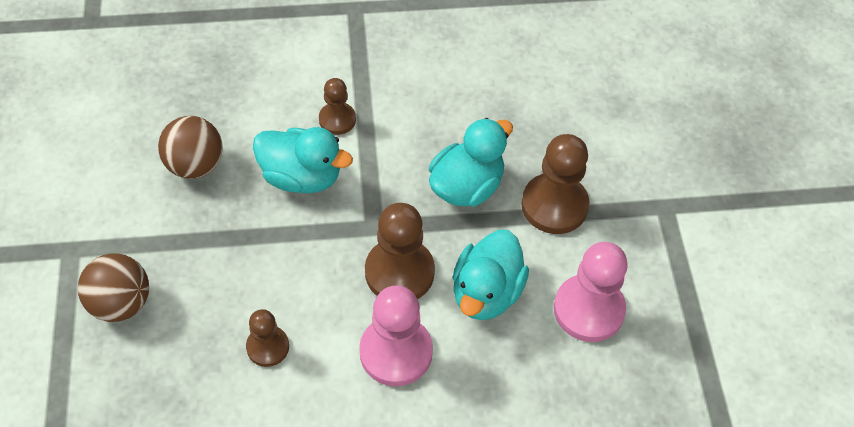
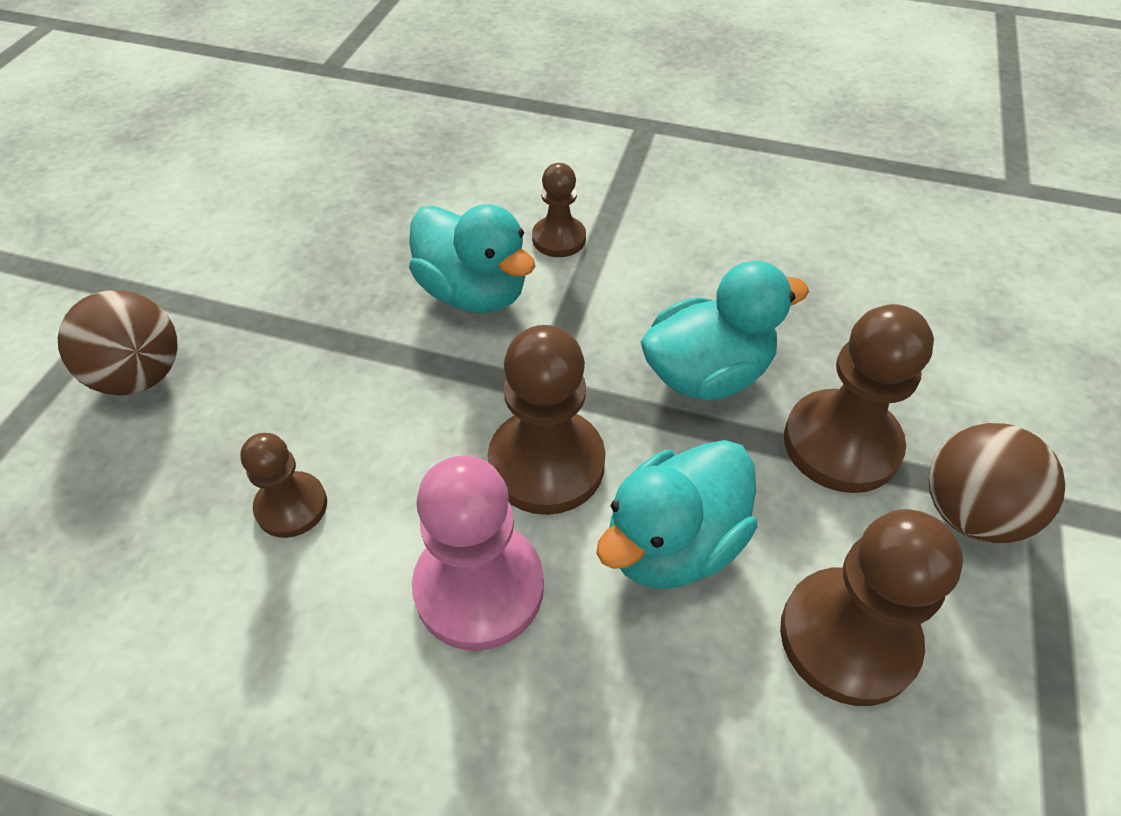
camera: 25 degrees right, 5 degrees down
brown ball [158,116,223,179] -> brown ball moved to [928,423,1065,544]
pink pawn [554,242,628,342] -> brown pawn [780,509,963,706]

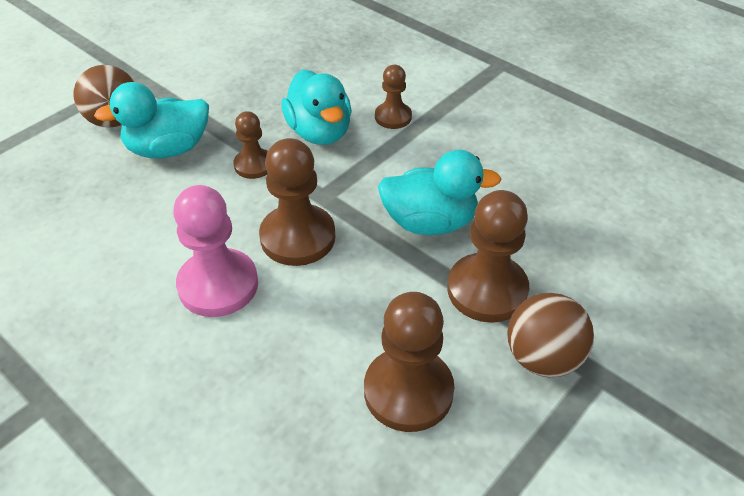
camera: 25 degrees right, 5 degrees down
brown pawn [240,433,327,538] -> brown pawn moved to [233,111,268,179]
turquoise duck [596,440,758,589] -> turquoise duck moved to [94,82,209,158]

